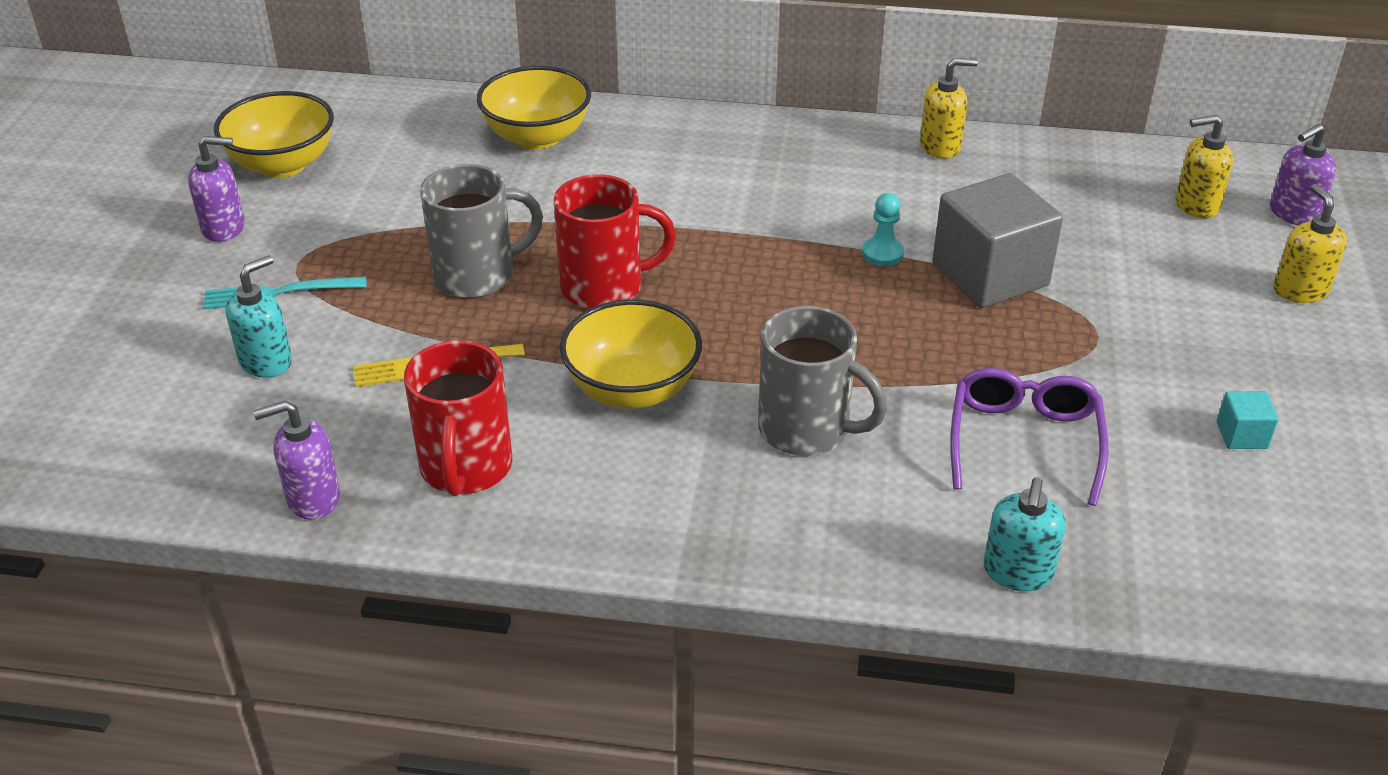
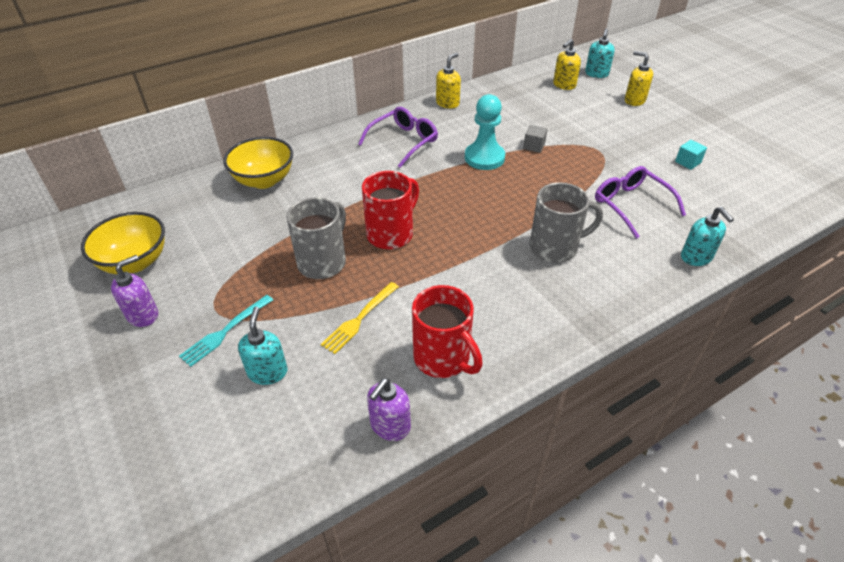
camera: 40 degrees left, 5 degrees up
yellow bowl [559,299,702,409] -> none
turquoise pawn [862,193,904,266] -> turquoise pawn [465,94,505,170], size x1.89
grey cube [932,173,1063,308] -> grey cube [523,125,547,153], size x0.43
purple soap dispenser [1270,124,1336,225] -> turquoise soap dispenser [585,29,615,78]
none -> purple glasses [358,107,438,168]

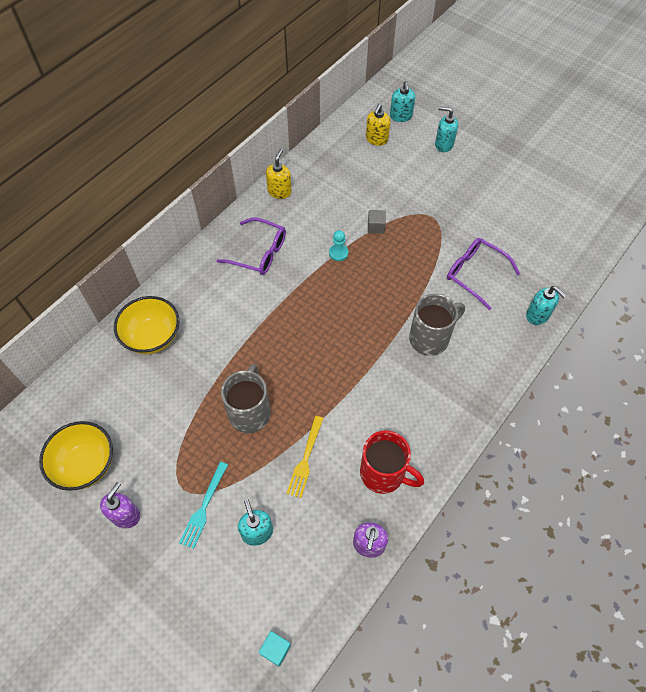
camera: 20 degrees left, 15 degrees up
purple glasses [358,107,438,168] -> purple glasses turned 90 degrees clockwise [216,218,286,275]
red mug [362,171,419,249] -> none
turquoise pawn [465,94,505,170] -> turquoise pawn [329,230,348,261], size x0.53
yellow soap dispenser [625,51,653,106] -> turquoise soap dispenser [435,106,458,152]
turquoise cube [675,140,707,170] -> turquoise cube moved to [259,631,291,667]

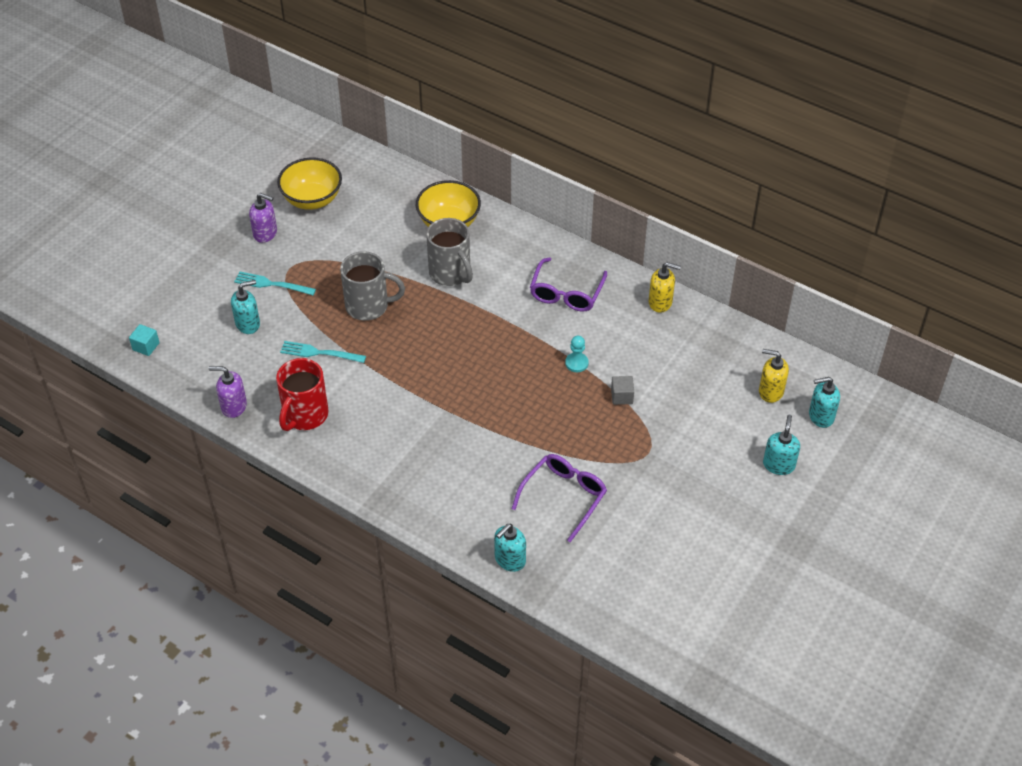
camera: 85 degrees right, 10 degrees down
yellow fork [286,416,324,498] -> turquoise fork [280,341,366,363]
grey mug [409,294,465,356] -> grey mug moved to [426,218,473,286]

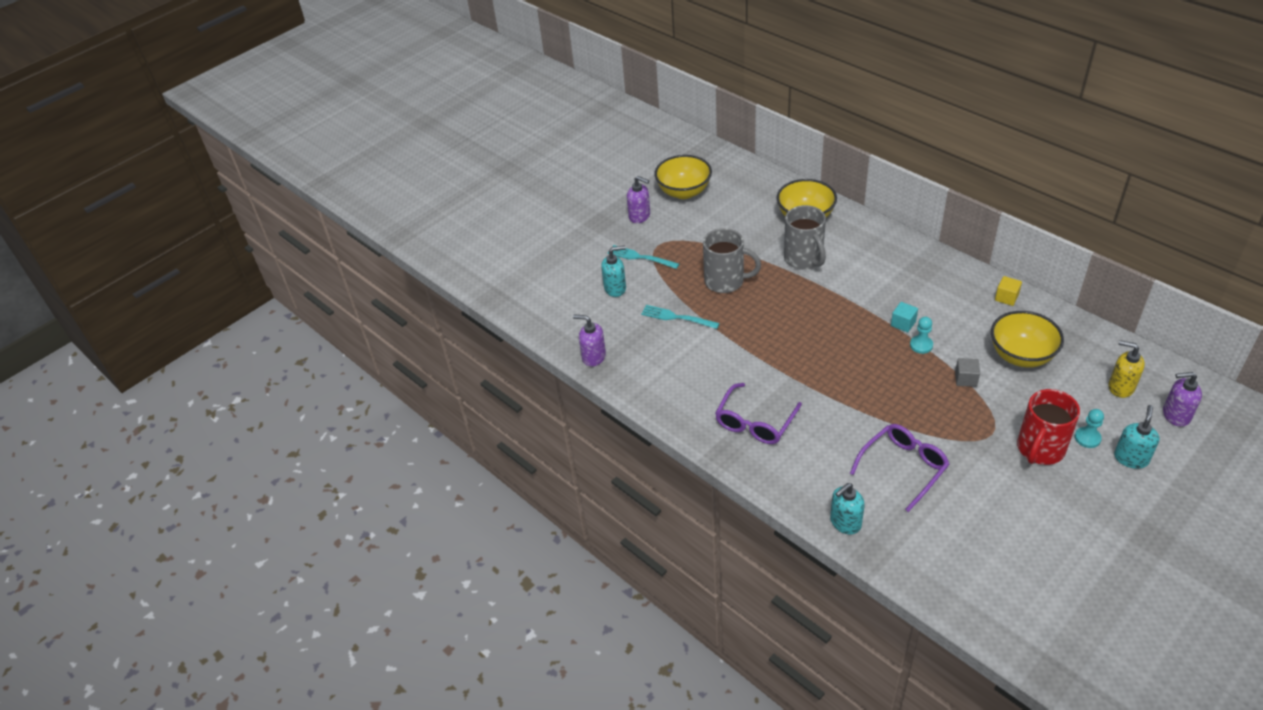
camera: 15 degrees right, 5 degrees down
turquoise cube [129,324,160,356] -> turquoise cube moved to [891,302,918,332]
red mug [276,358,329,431] -> red mug moved to [1017,389,1080,465]
purple glasses [530,258,607,312] -> purple glasses moved to [715,383,802,444]
yellow soap dispenser [649,262,681,313] -> yellow cube [995,276,1022,306]
turquoise soap dispenser [809,377,840,428] -> purple soap dispenser [1163,372,1202,427]
none -> yellow bowl [991,311,1064,368]
none -> turquoise pawn [1075,409,1104,448]

